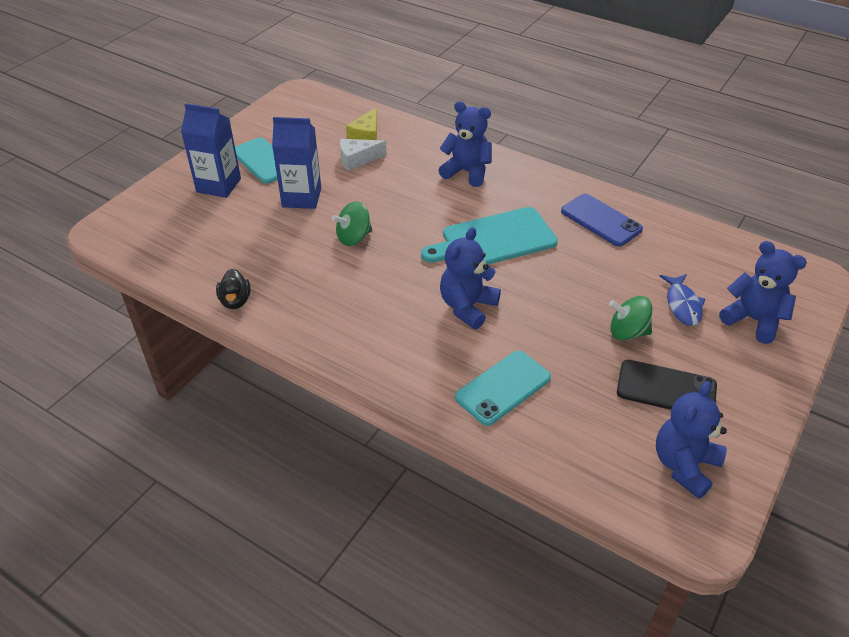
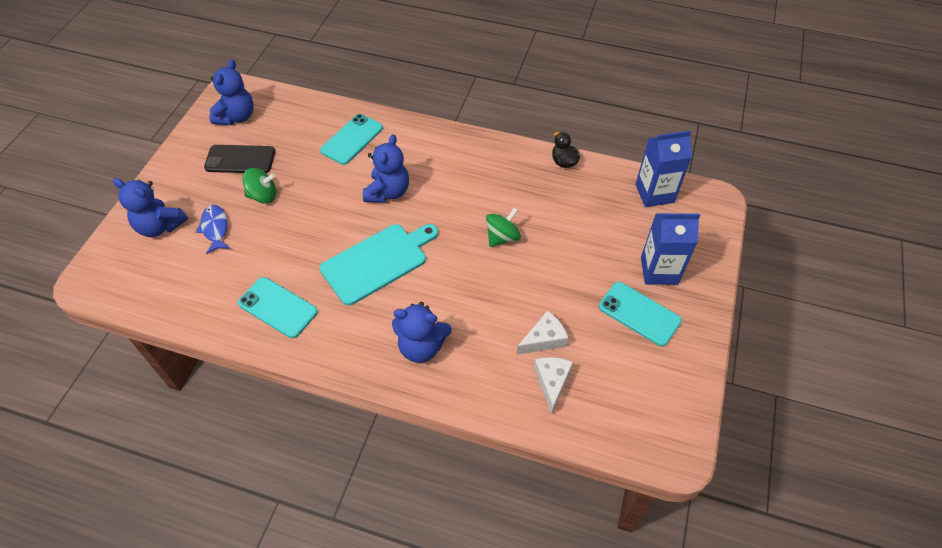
camera: 165 degrees right, 10 degrees up
blue carton [272,117,321,209] -> blue carton moved to [635,131,692,207]
yellow cheese [346,107,377,140] -> white cheese [534,357,573,415]
blue phone [561,194,643,247] -> turquoise phone [238,277,318,338]

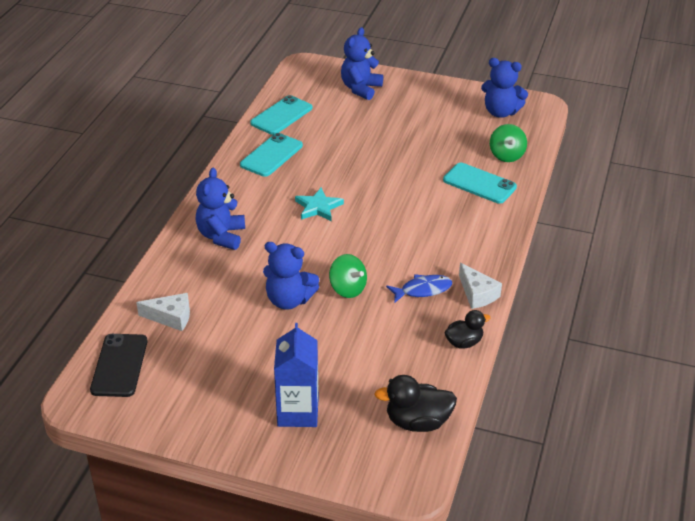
camera: 90 degrees right, 15 degrees down
blue fish [196,205,230,254] -> blue fish moved to [386,274,452,303]
black phone [204,145,275,173] -> black phone moved to [90,334,147,397]
green spinning top [242,168,276,203] -> green spinning top moved to [490,124,527,162]
turquoise cutting board [320,224,438,306] -> turquoise star [295,188,344,221]
blue teddy bear [363,135,409,203] -> blue teddy bear moved to [263,242,319,310]
white cheese [517,311,568,355] -> white cheese moved to [459,263,502,309]
turquoise phone [599,282,682,347] -> turquoise phone moved to [250,95,312,135]
blue carton [635,131,692,207] -> black duck [374,375,457,432]

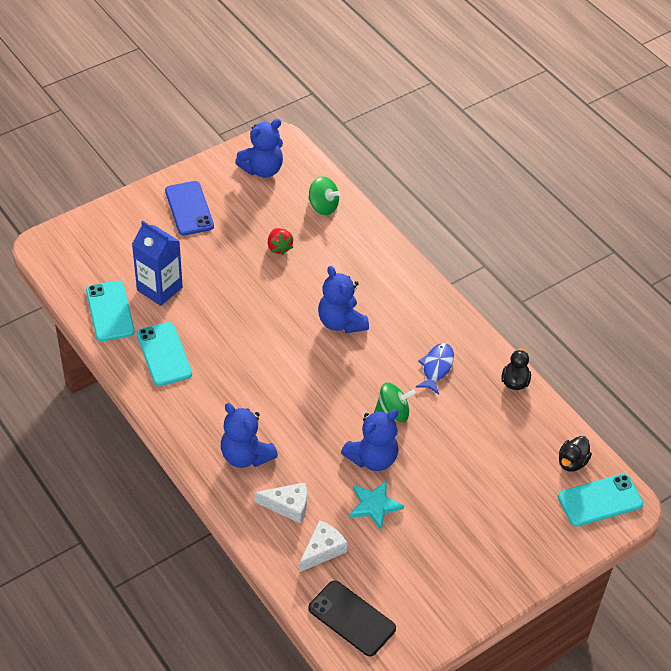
camera: 55 degrees left, 10 degrees up
blue carton [274,323,319,427] -> blue carton moved to [132,221,183,306]
turquoise star [295,188,344,221] -> turquoise star moved to [349,480,404,530]
blue teddy bear [341,27,383,100] -> blue teddy bear moved to [318,266,369,333]
black duck [374,375,457,432] -> black duck [559,436,592,472], size x0.65
turquoise phone [443,163,517,204] -> turquoise phone moved to [558,474,643,526]
white cheese [459,263,502,309] -> white cheese moved to [255,482,307,524]
none -> blue phone [165,181,214,235]
none -> red strawberry [268,228,294,255]

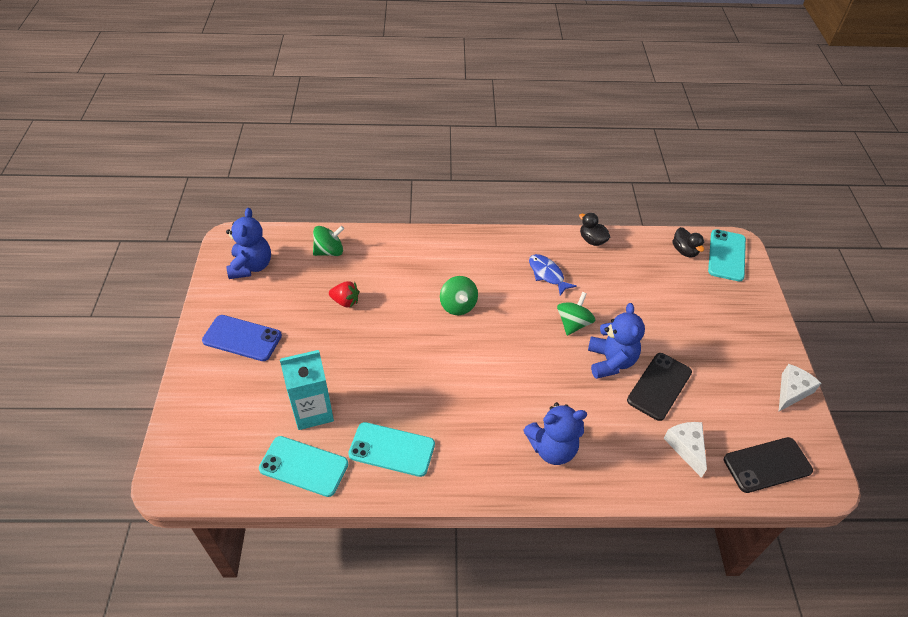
camera: 55 degrees left, 0 degrees up
blue carton [132,221,183,306] -> turquoise carton [280,350,334,430]
white cheese [255,482,307,524] -> white cheese moved to [779,364,821,411]
blue teddy bear [318,266,369,333] -> green spinning top [440,276,478,315]
turquoise star [349,480,404,530] -> black phone [627,353,692,421]

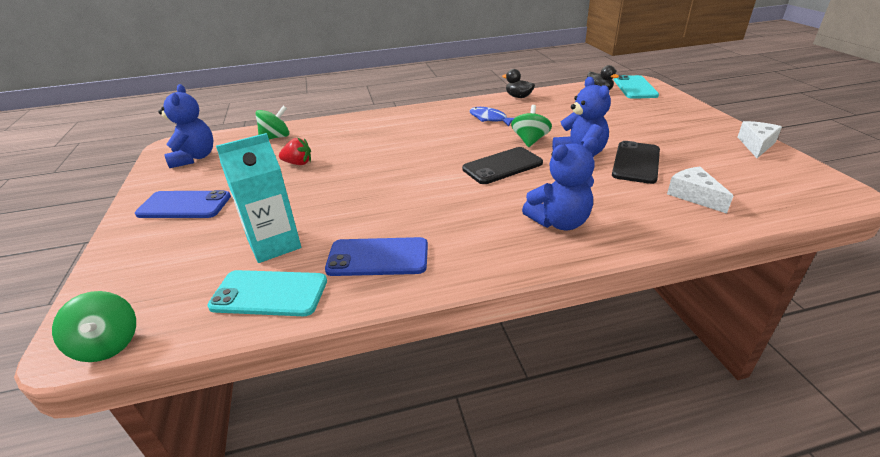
camera: 10 degrees left, 15 degrees down
turquoise phone [348,422,435,477] -> blue phone [325,237,428,276]
green spinning top [440,276,478,315] -> green spinning top moved to [52,291,136,362]
black phone [724,437,813,493] -> black phone moved to [462,147,543,184]

